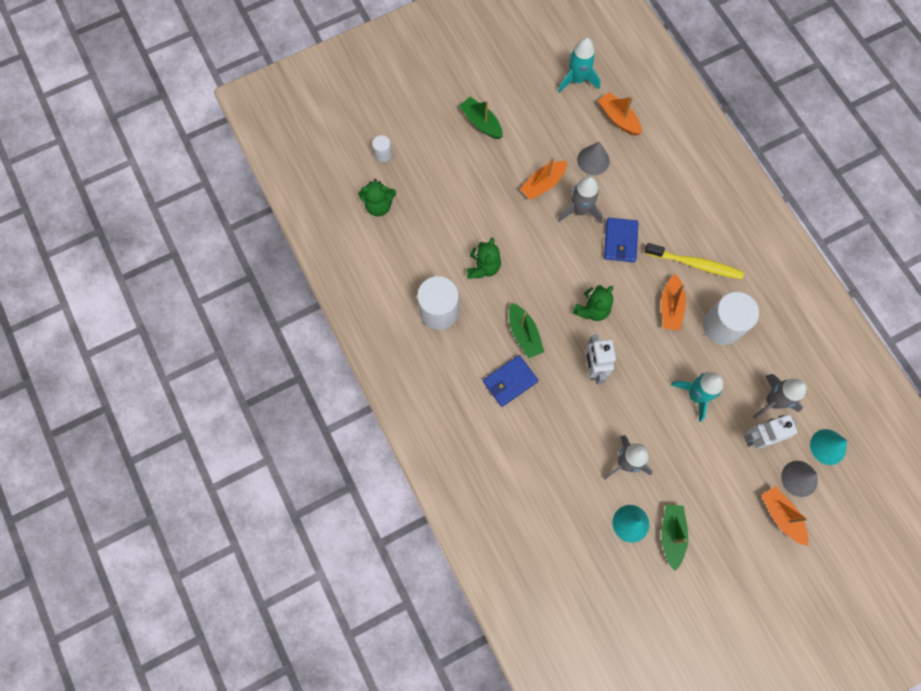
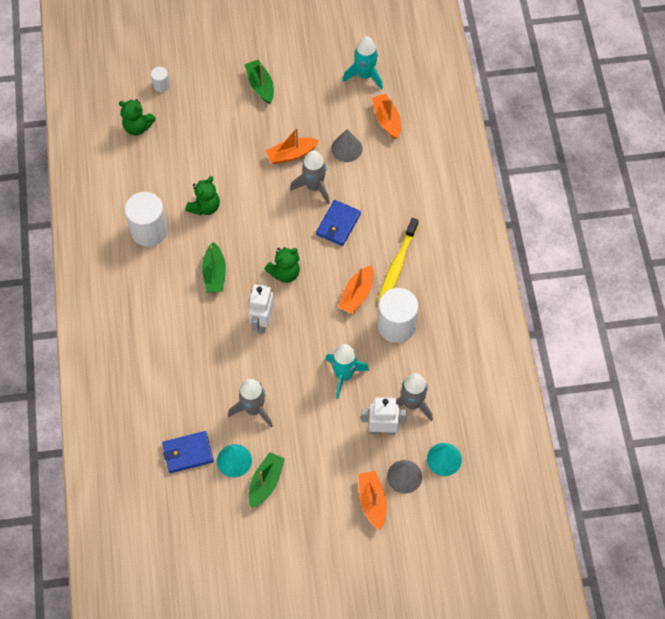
camera: 20 degrees right, 10 degrees down
blue wallet [483,355,538,407] -> blue wallet moved to [162,431,214,473]
yellow toothbrush [644,243,744,279] -> yellow toothbrush turned 75 degrees clockwise [378,218,419,302]

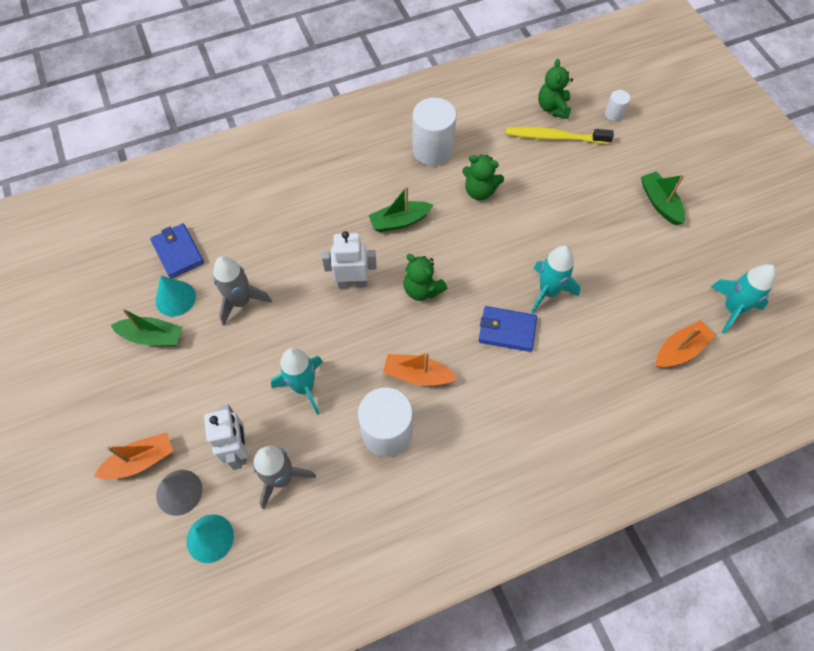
camera: 75 degrees right, 0 degrees up
green boat [245,60,274,104] -> green boat turned 75 degrees counterclockwise [641,172,685,225]
orange boat [266,128,319,164] -> none
grey rocket [290,150,330,204] -> turquoise rocket [531,246,580,313]
grey cone [331,129,362,162] -> none
yellow toothbrush [378,218,419,302] -> yellow toothbrush moved to [506,127,614,144]

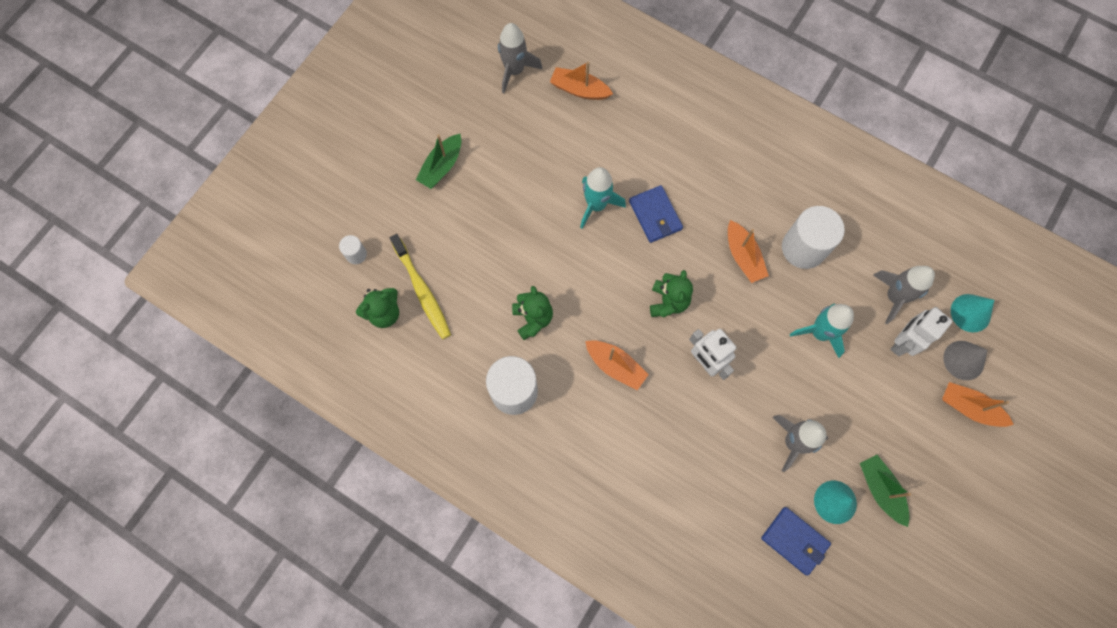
camera: 125 degrees left, 10 degrees up
blue wallet [150,223,204,278] -> blue wallet turned 75 degrees counterclockwise [761,507,831,576]
green boat [369,186,433,232] -> orange boat [585,340,649,390]
turquoise rocket [711,264,776,334] -> grey rocket [498,23,543,94]

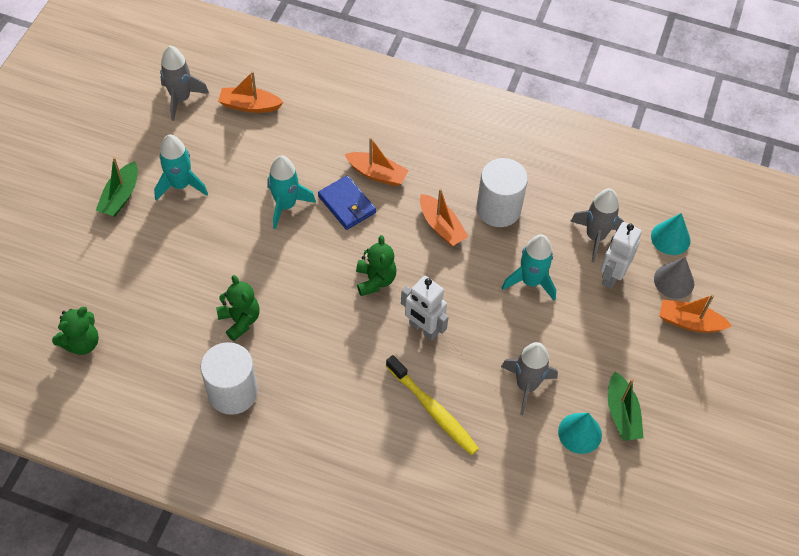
camera: 15 degrees left, 15 degrees down
white cylinder [339,235,367,264] -> none
yellow toothbrush [390,234,451,339] -> yellow toothbrush moved to [386,355,479,455]
orange boat [585,340,649,390] -> orange boat moved to [344,138,409,186]
blue wallet [761,507,831,576] -> none
green boat [860,455,911,527] -> green boat turned 150 degrees counterclockwise [608,372,644,441]
none -> turquoise rocket [154,135,208,201]

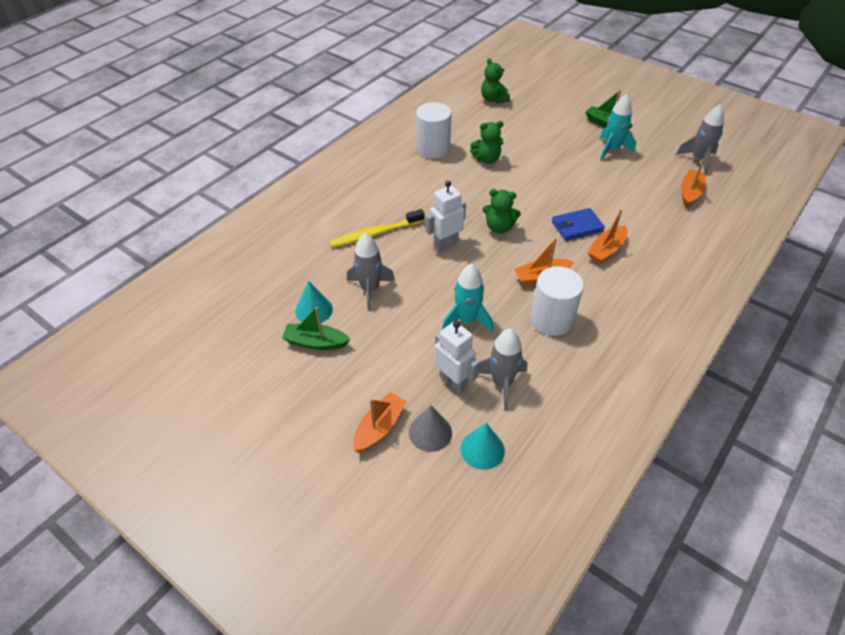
camera: 110 degrees right, 10 degrees down
turquoise rocket [267,155,316,229] -> none

